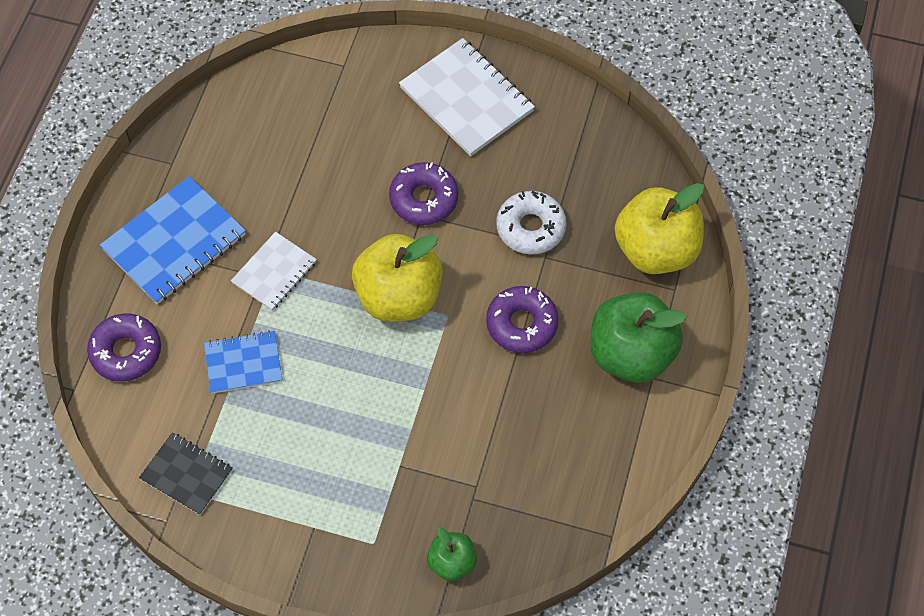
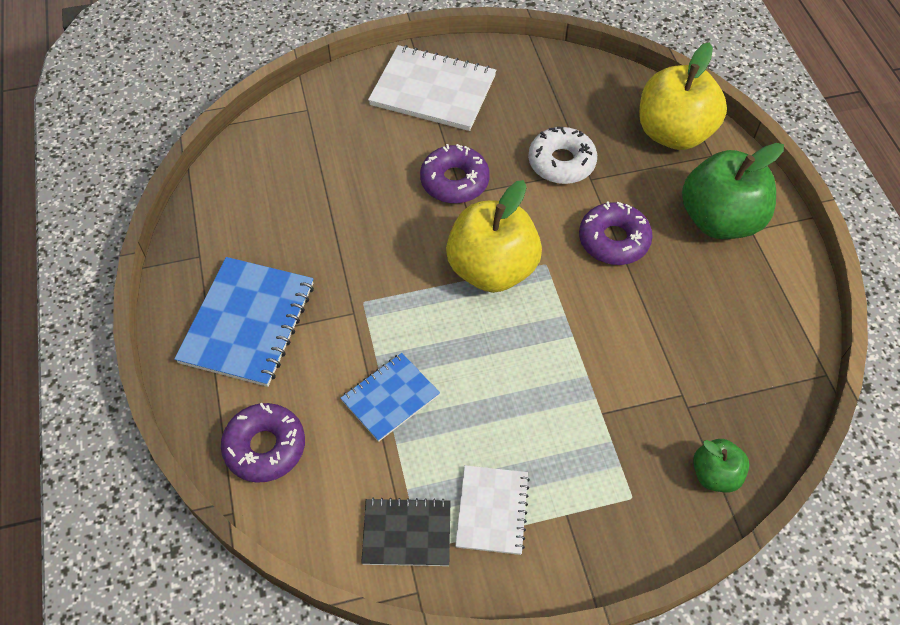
camera: 30 degrees left, 5 degrees down
white notebook [231,232,317,311] -> white notebook moved to [455,465,530,555]

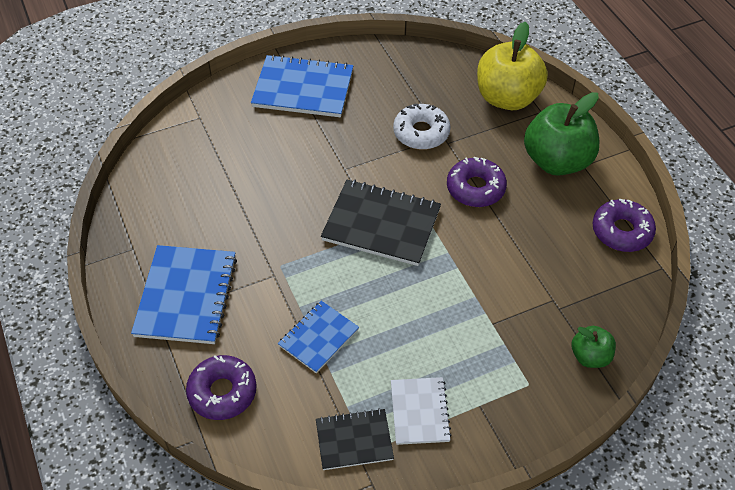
camera: 10 degrees left, 5 degrees down
white notebook [368,45,496,131] -> blue notebook [251,54,353,117]
purple donut [420,144,490,203] -> purple donut moved to [592,199,656,252]
yellow apple [446,180,542,293] -> black notebook [321,180,441,266]

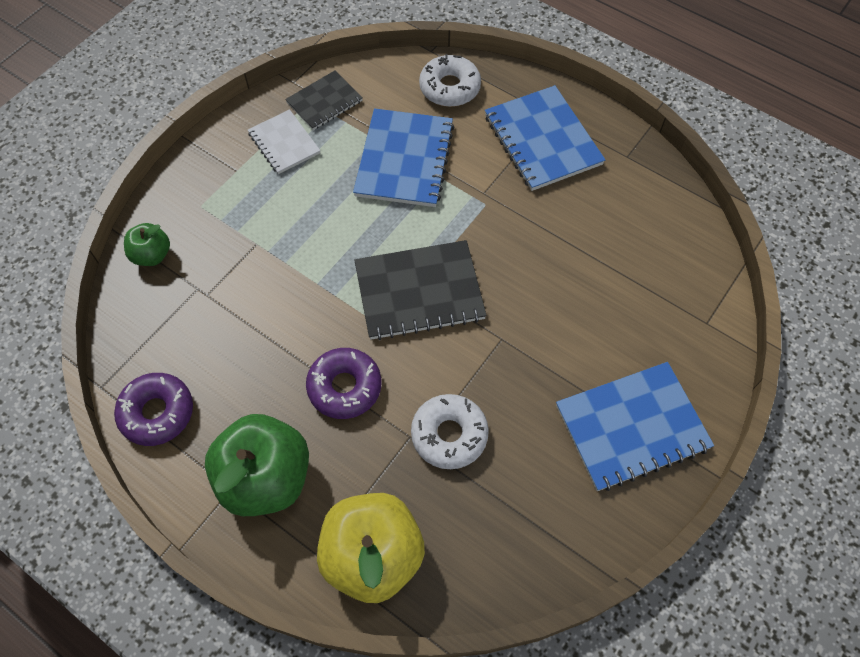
camera: 150 degrees right, 10 degrees up
purple donut [186,355,257,420] -> white donut [419,54,481,107]
blue notebook [278,301,359,373] -> blue notebook [353,108,454,207], size x1.67

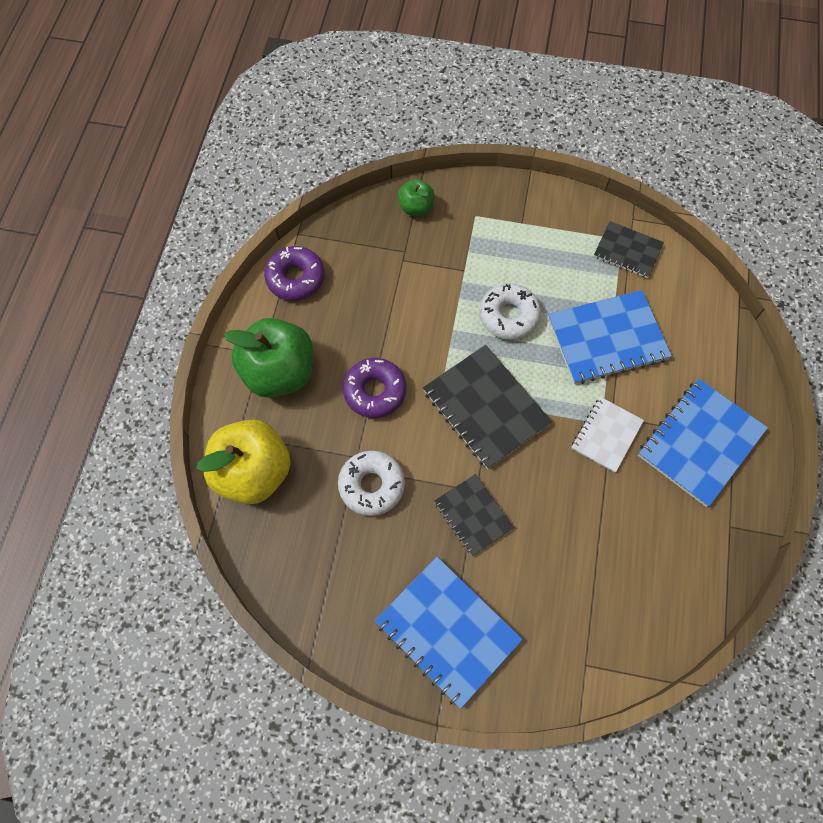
camera: 65 degrees right, 5 degrees up
white notebook [248,109,321,174] -> white notebook moved to [571,397,644,473]
white donut [419,54,481,107] -> white donut moved to [479,283,541,340]
none -> black notebook [434,474,514,556]

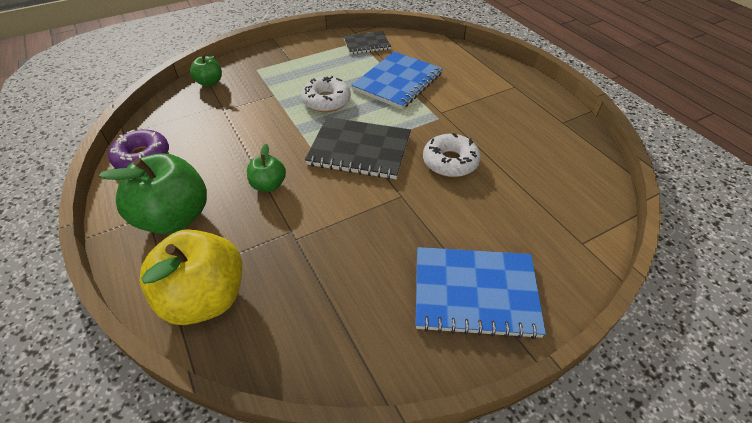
camera: 40 degrees left, 20 degrees down
white donut [338,450,405,516] -> white donut moved to [423,133,481,177]
purple donut [343,358,406,418] -> green apple [247,144,286,192]
black notebook [434,474,514,556] -> none
white notebook [571,397,644,473] -> none
blue notebook [638,379,768,507] -> none

